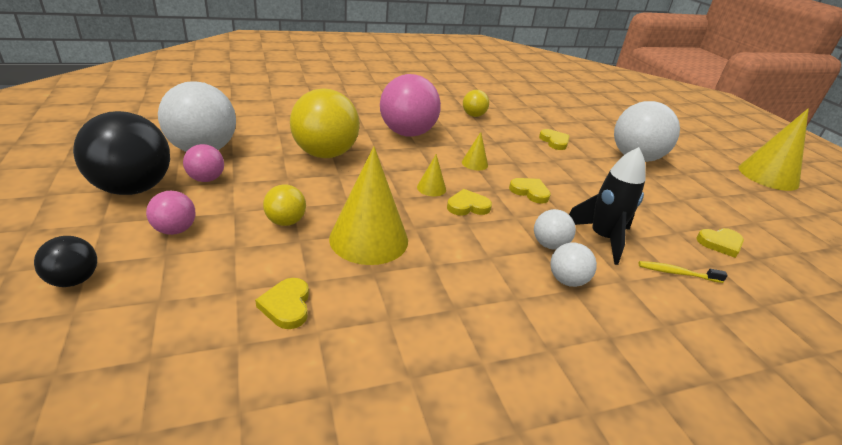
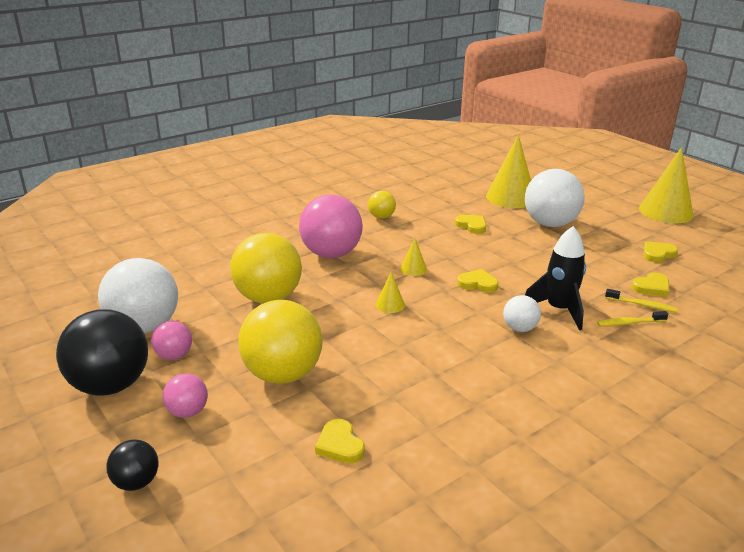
camera: 15 degrees left, 5 degrees down
yellow ball [263,184,306,226] -> yellow ball [238,300,323,384], size x2.03
yellow cone [329,146,408,265] -> yellow cone moved to [486,135,531,208]
yellow heart [447,189,492,216] -> yellow heart moved to [644,241,678,263]
white ball [550,243,597,287] -> none
none -> yellow toothbrush [605,289,678,313]

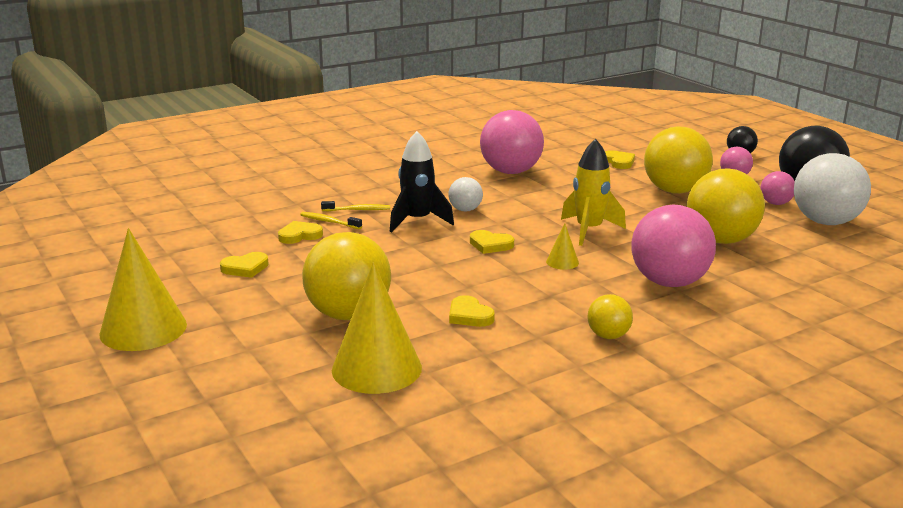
camera: 175 degrees left, 5 degrees down
yellow cone [376,272,405,313] -> yellow rocket [561,139,626,246]
white ball [525,169,585,227] -> yellow ball [302,232,391,320]
none -> pink ball [480,110,544,174]

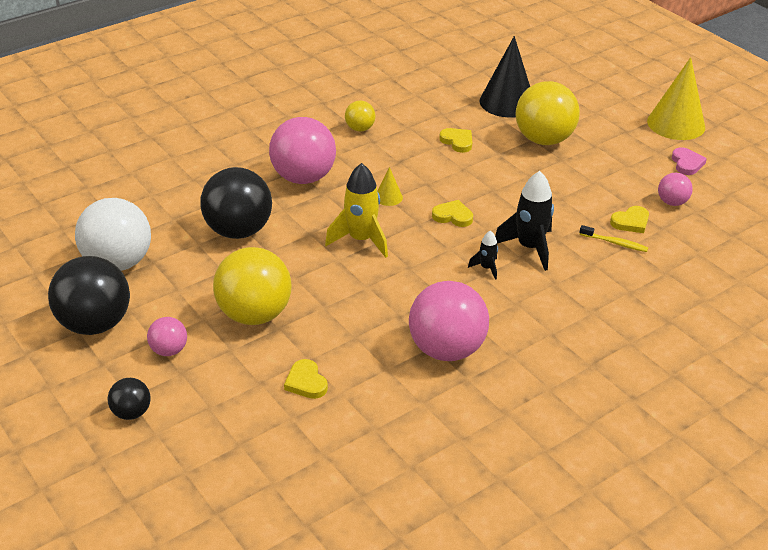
camera: 175 degrees right, 15 degrees up
yellow heart [220,252,269,278] -> none
yellow toothbrush [321,201,390,211] -> none
yellow cone [332,262,422,394] -> black cone [479,36,530,118]
white ball [448,177,483,212] -> black rocket [468,230,498,280]
yellow ball [687,168,765,244] -> black ball [201,167,272,239]
pink ball [761,171,795,205] -> pink ball moved to [658,173,693,206]
none -> pink heart [672,147,707,175]

